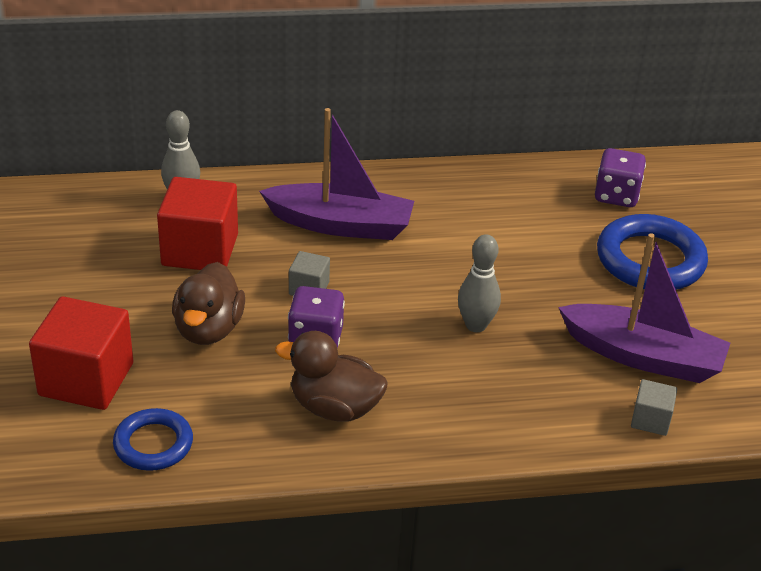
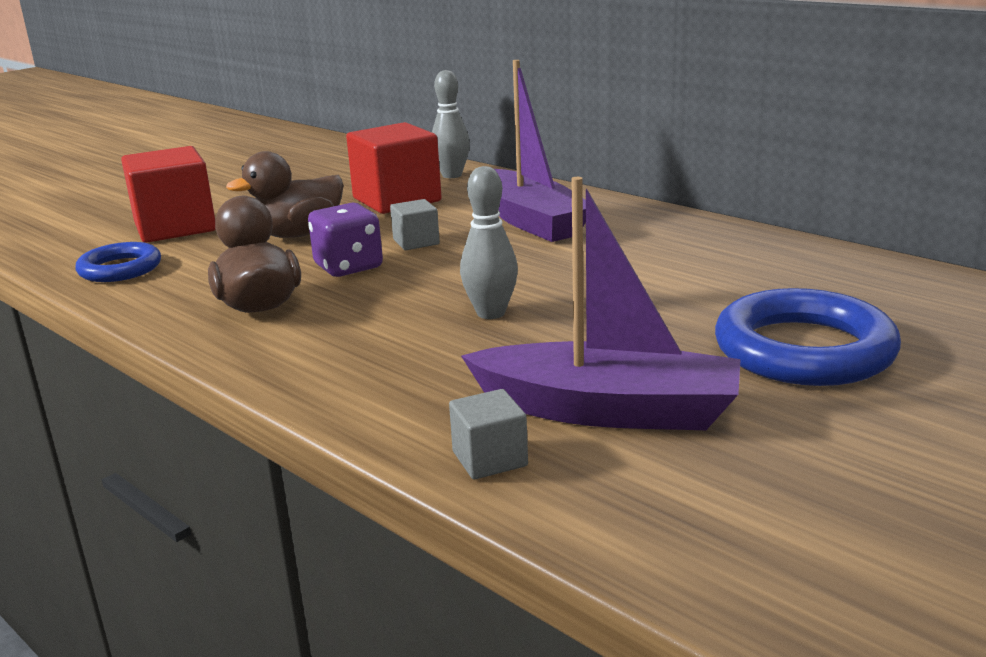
camera: 55 degrees right, 15 degrees down
purple boat [558,233,730,383] -> purple boat turned 60 degrees counterclockwise [461,177,741,430]
purple dice [595,148,646,207] -> none

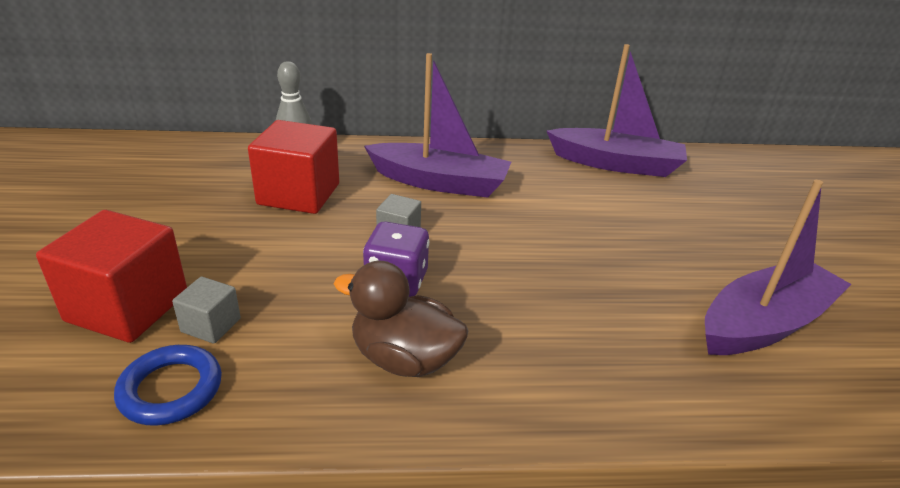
camera: 50 degrees left, 10 degrees up
brown duck [226,151,344,238] -> none
grey cube [449,389,528,480] -> grey cube moved to [172,277,241,344]
grey bowling pin [460,166,518,319] -> none
blue ring [715,288,901,386] -> none
none -> purple boat [547,44,687,177]

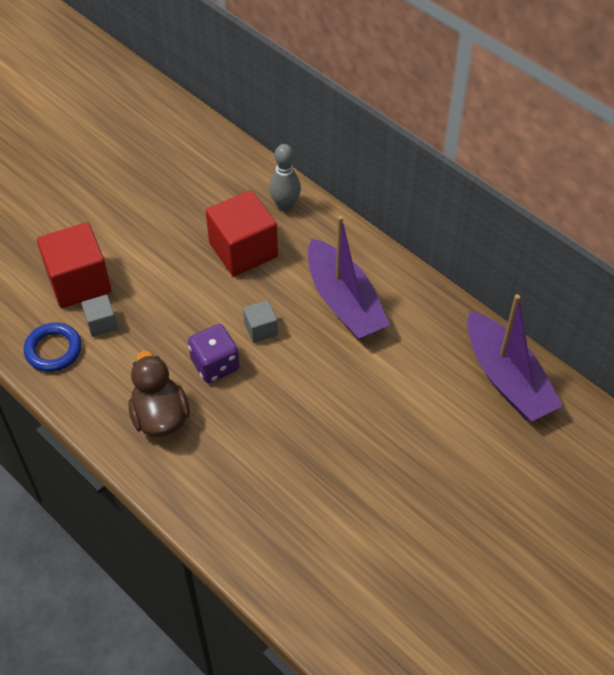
camera: 50 degrees right, 20 degrees up
purple boat [705,180,852,355] -> none

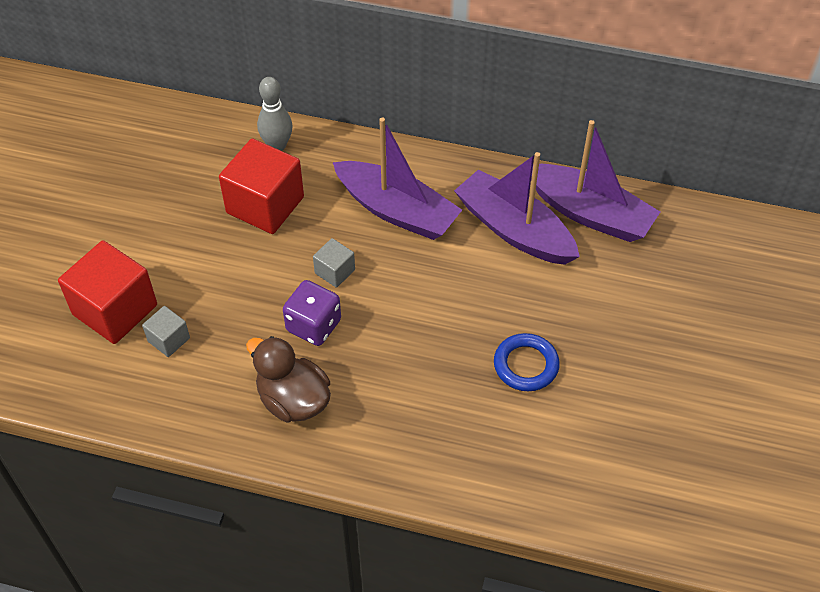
camera: 30 degrees left, 0 degrees up
blue ring [24,323,81,372] -> blue ring moved to [494,333,560,391]
none -> purple boat [454,152,580,265]

